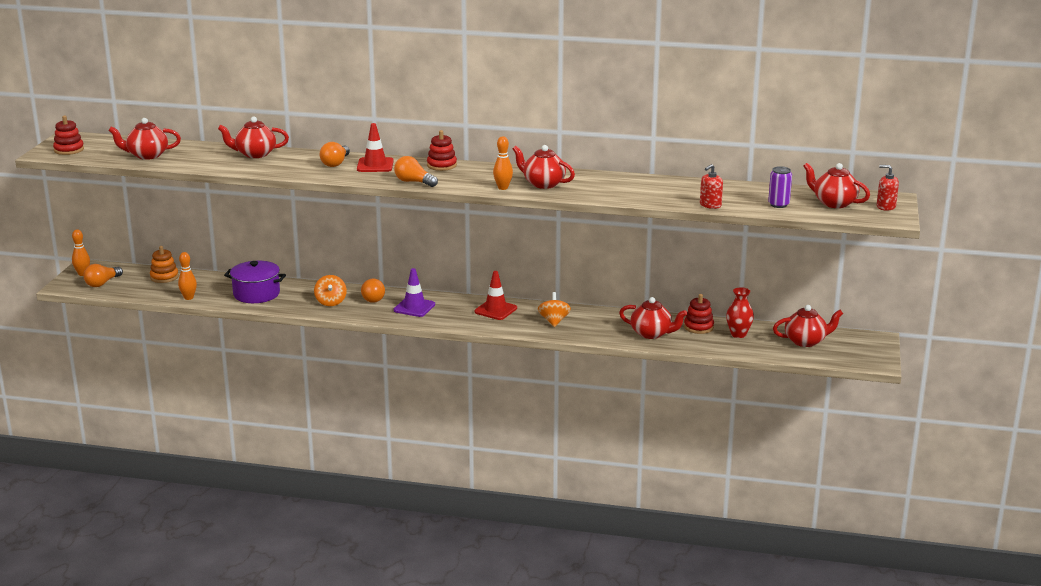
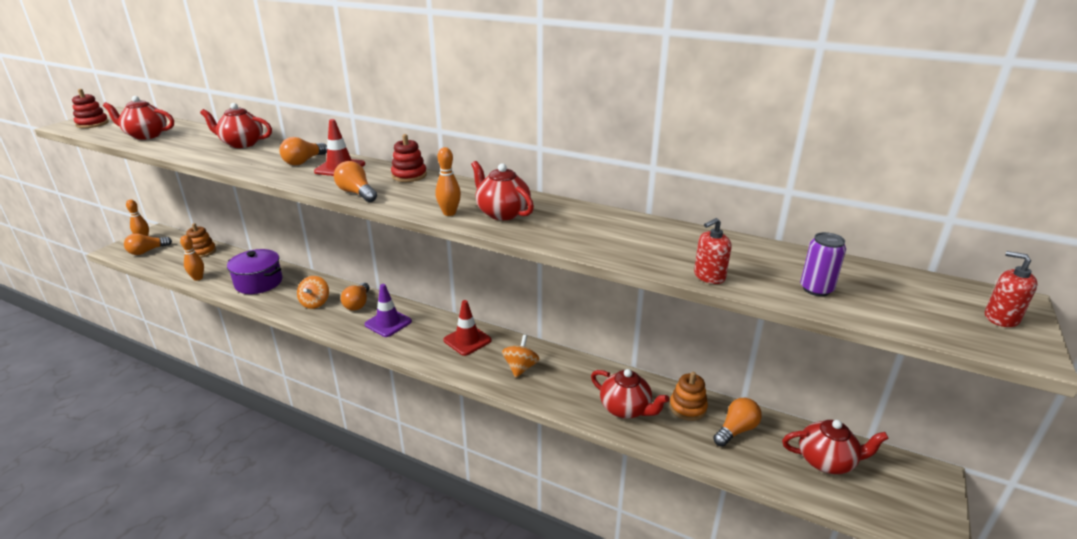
camera: 15 degrees right, 5 degrees up
red stacking toy [684,294,714,334] -> orange stacking toy [669,372,708,421]
red vase [726,287,754,338] -> orange light bulb [713,398,762,447]
red teapot [803,163,870,208] -> none

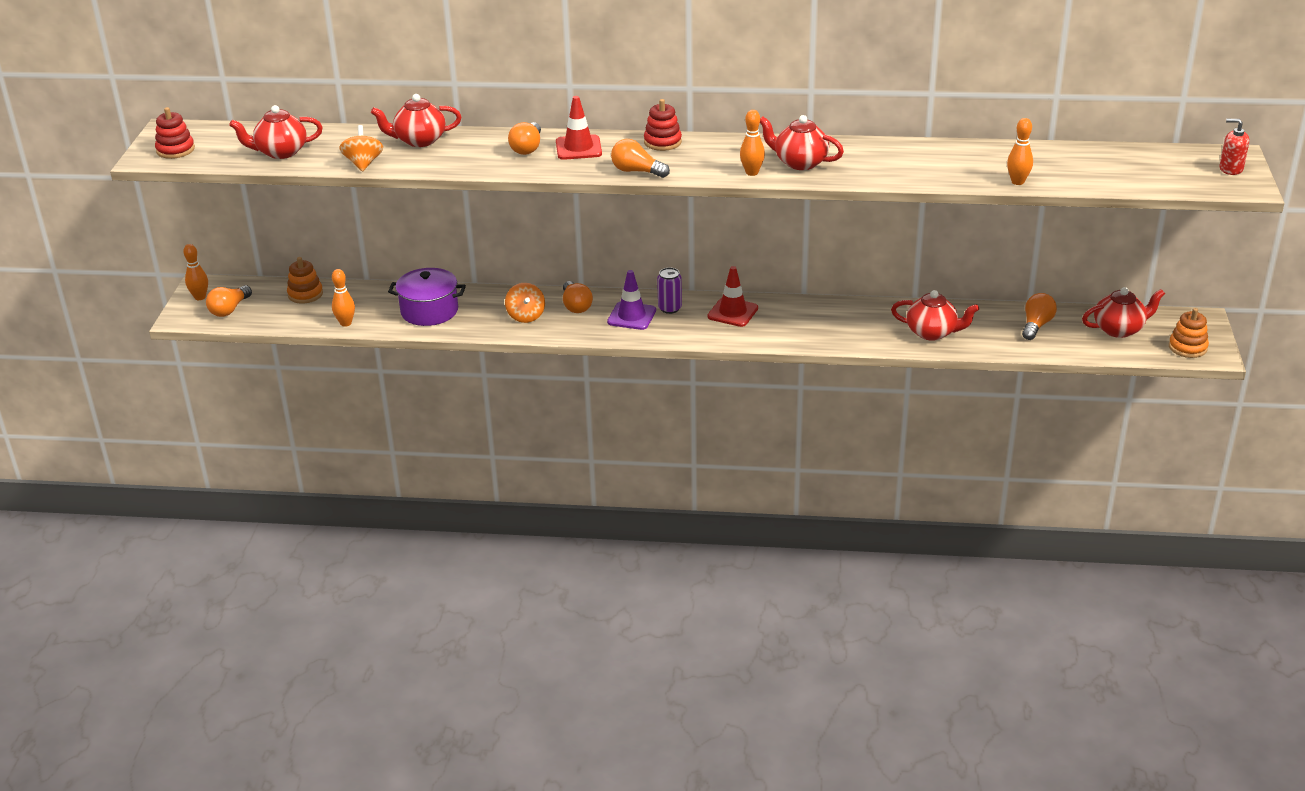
camera: 20 degrees left, 5 degrees up
orange spinning top [502,335,540,378] -> orange spinning top moved to [339,125,383,172]
orange stacking toy [669,372,708,421] -> orange stacking toy moved to [1169,308,1209,358]
red soap dispenser [694,218,732,284] -> orange bowling pin [1007,118,1033,185]
purple can [800,232,846,296] -> purple can moved to [657,267,682,314]

